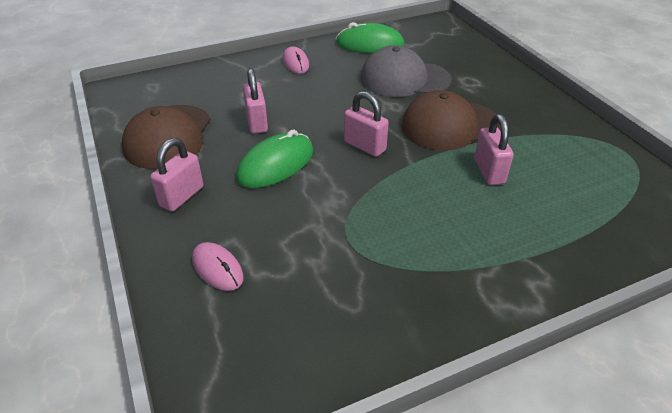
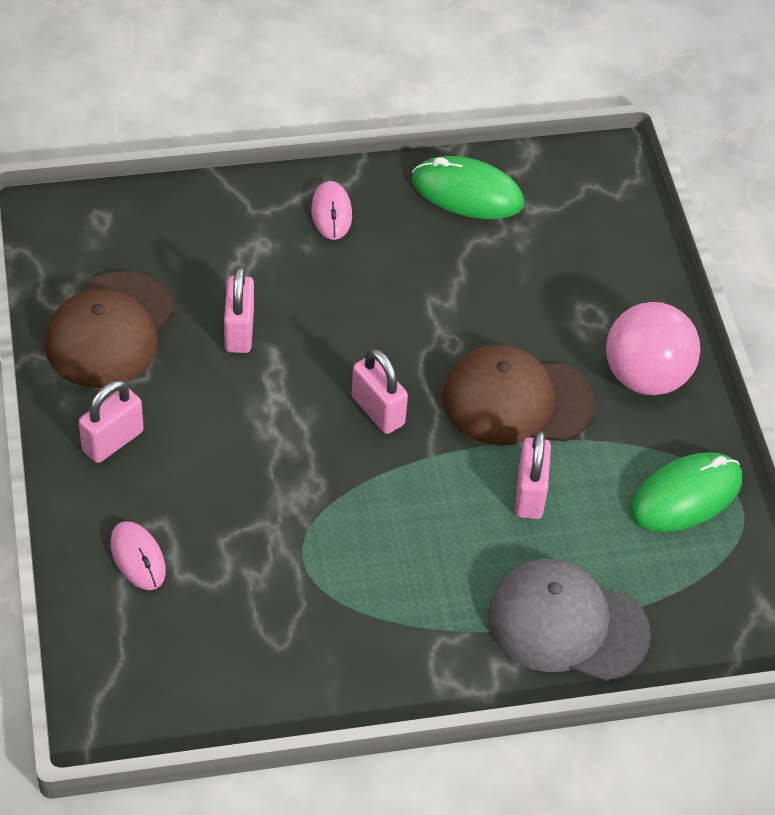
camera: 10 degrees right, 10 degrees up
green mouse [236,129,313,188] -> green mouse moved to [630,452,742,532]
grey cap [360,45,452,97] -> grey cap moved to [488,559,651,682]
none -> pink ball [606,302,700,395]

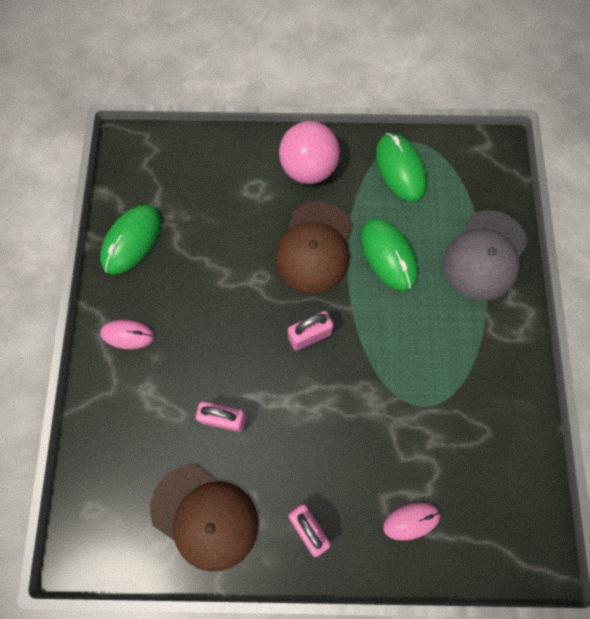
camera: 75 degrees left, 20 degrees up
pink padlock [515,431,551,519] -> green mouse [361,218,418,291]

